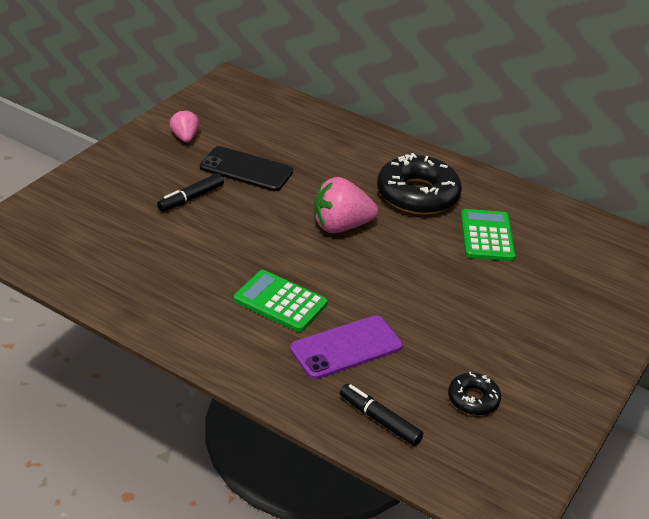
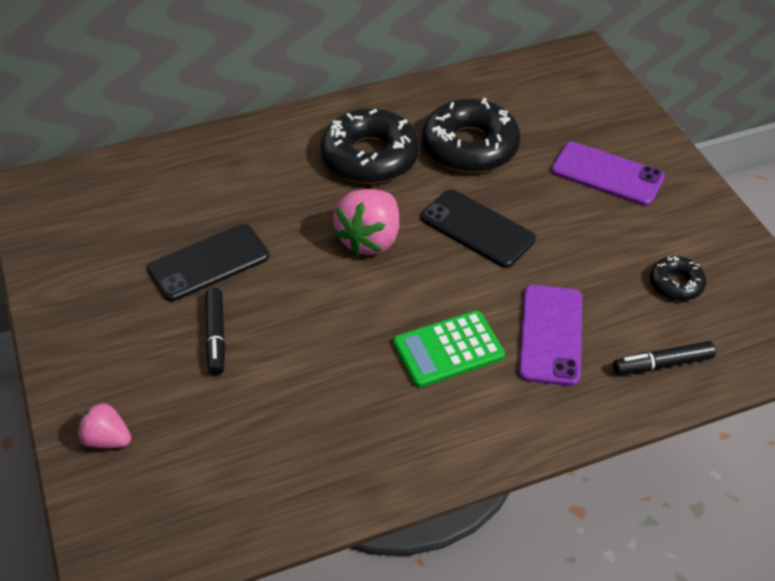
camera: 50 degrees left, 10 degrees up
pink strawberry [169,109,199,142] -> pink strawberry moved to [78,402,131,448]
green calculator [461,209,515,261] -> black donut [422,98,521,173]
none -> black phone [421,189,536,268]
none -> purple phone [551,142,665,206]

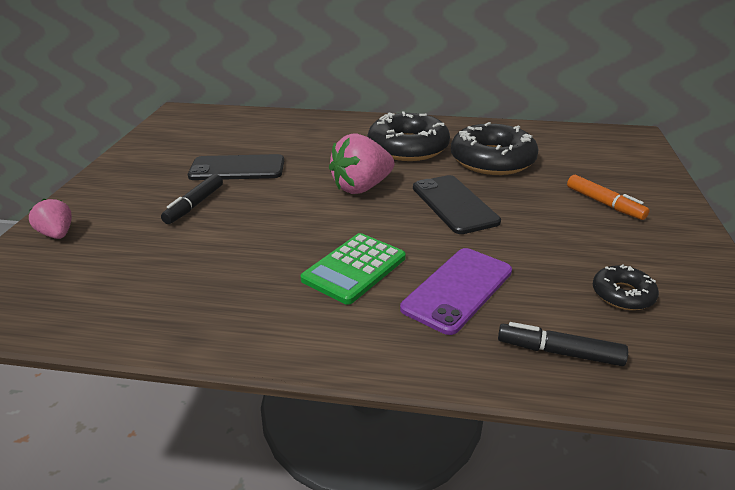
camera: 30 degrees right, 15 degrees down
green calculator [393,310,505,388] -> green calculator turned 60 degrees counterclockwise [301,233,406,305]
purple phone [551,142,665,206] -> orange marker [567,175,650,220]

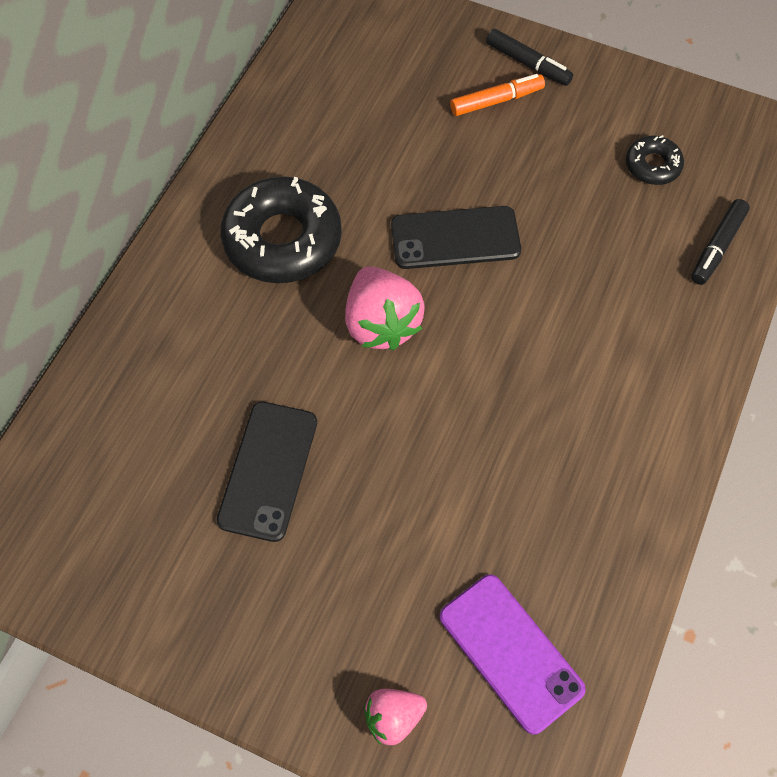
camera: 75 degrees left, 30 degrees up
black marker [161,174,223,224] -> black marker moved to [486,29,573,86]
green calculator [301,233,406,305] -> none
purple phone [400,248,512,335] -> purple phone moved to [439,574,586,735]
black donut [451,122,539,175] -> none

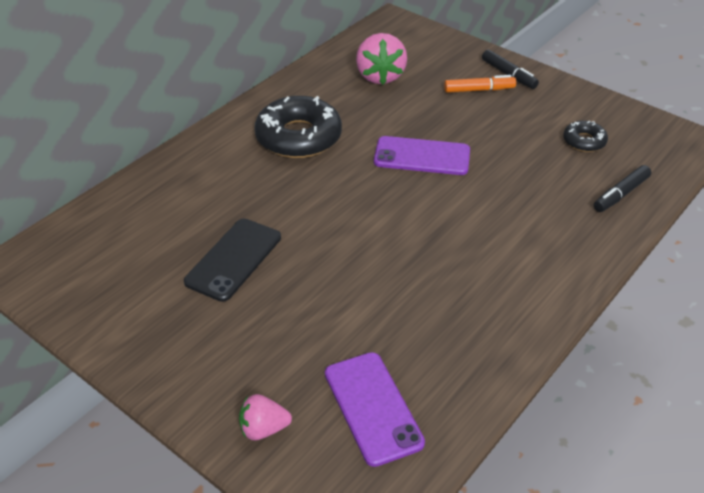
camera: 15 degrees right, 20 degrees down
pink strawberry [345,266,424,350] -> pink strawberry moved to [356,33,407,85]
black phone [391,206,521,269] -> purple phone [374,136,470,175]

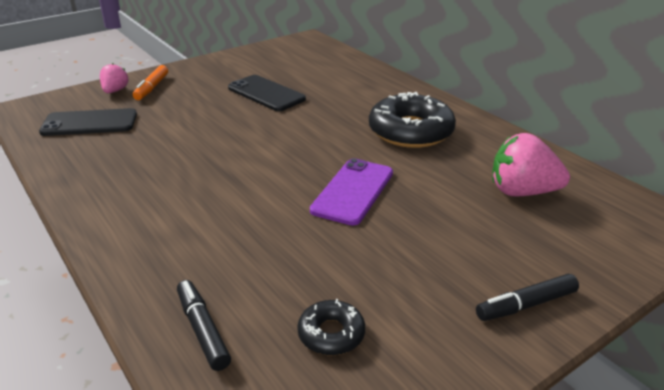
camera: 105 degrees right, 10 degrees down
purple phone [325,352,425,467] -> black phone [39,108,137,136]
orange marker [444,75,516,93] -> orange marker moved to [133,65,168,100]

